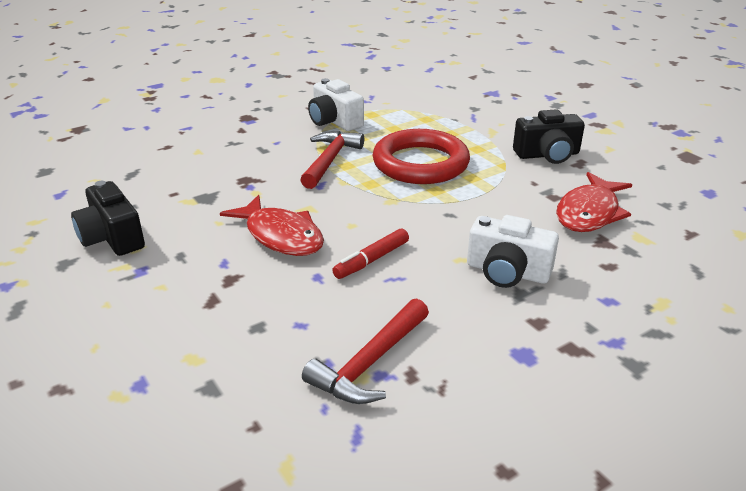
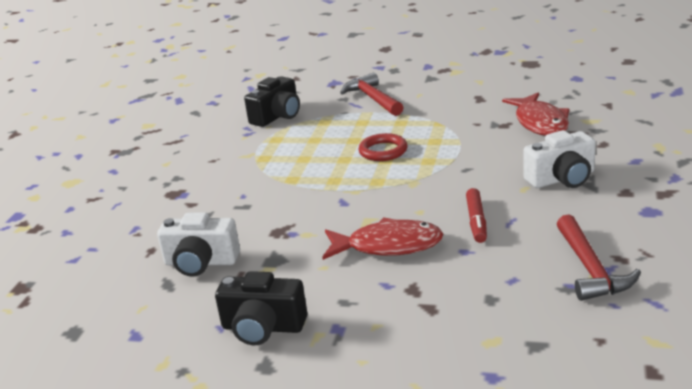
camera: 40 degrees left, 5 degrees down
red hammer [300,131,364,189] -> red hammer moved to [340,72,404,116]
white camera [308,78,364,131] -> white camera moved to [157,212,240,277]
red ring [372,129,470,184] -> red ring [359,133,408,161], size x0.53
black camera [513,109,585,164] -> black camera moved to [244,76,300,127]

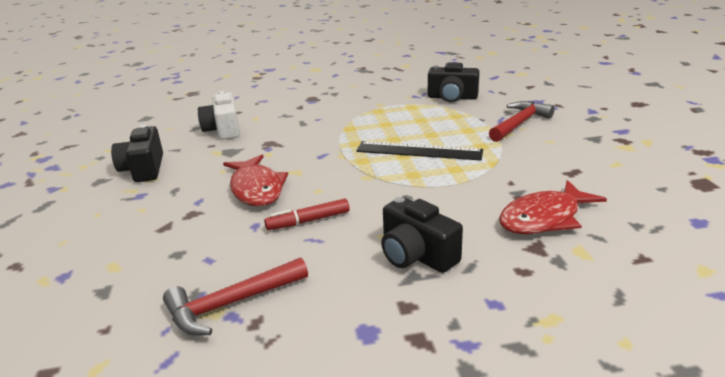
camera: 65 degrees right, 0 degrees up
red ring [359,133,408,161] -> black ruler [356,141,483,160]
white camera [523,130,596,188] -> black camera [381,197,463,273]

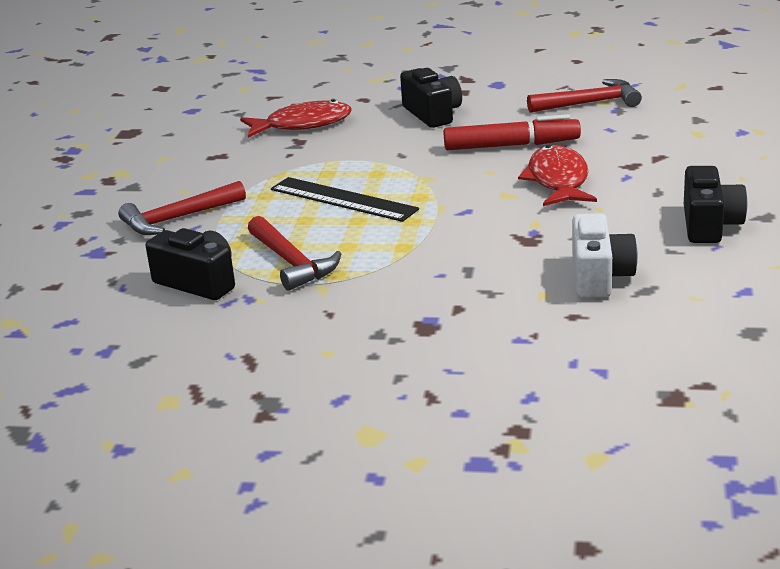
camera: 160 degrees left, 0 degrees up
red marker [264,199,350,230] -> red marker [444,114,581,150], size x1.58
none -> red hammer [248,216,341,290]

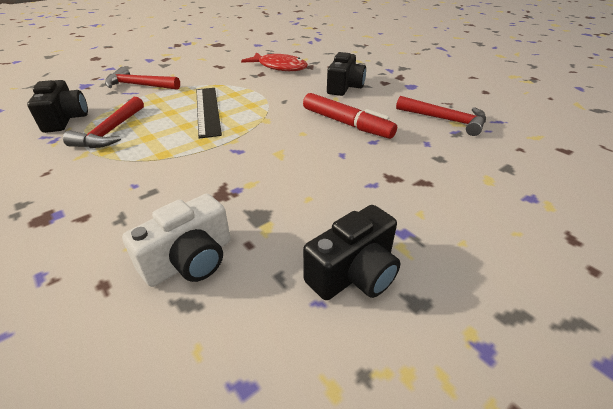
camera: 40 degrees right, 10 degrees up
red fish [518,145,597,206] -> none

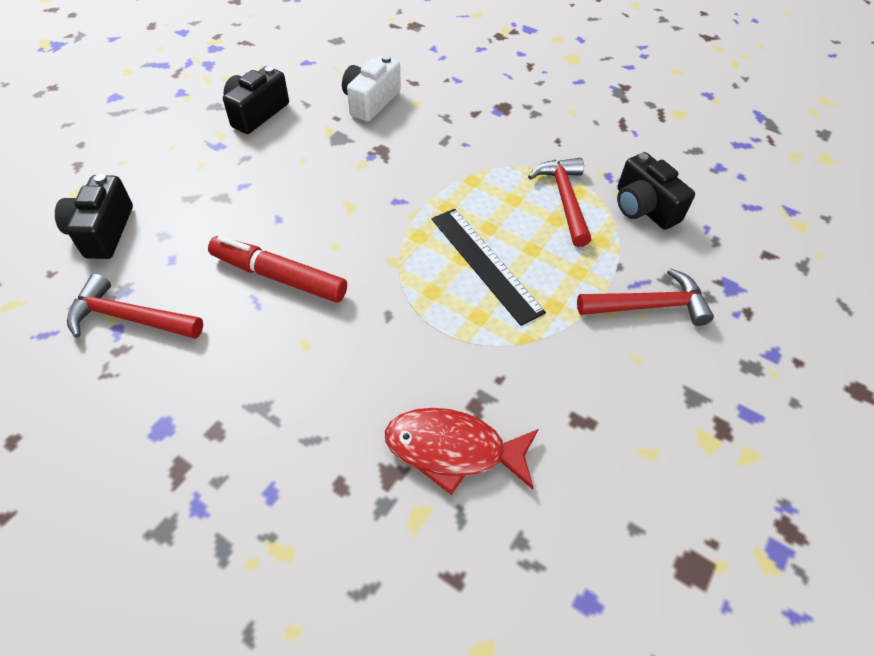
camera: 160 degrees right, 15 degrees up
black camera [327,52,366,96] -> black camera moved to [55,174,133,259]

